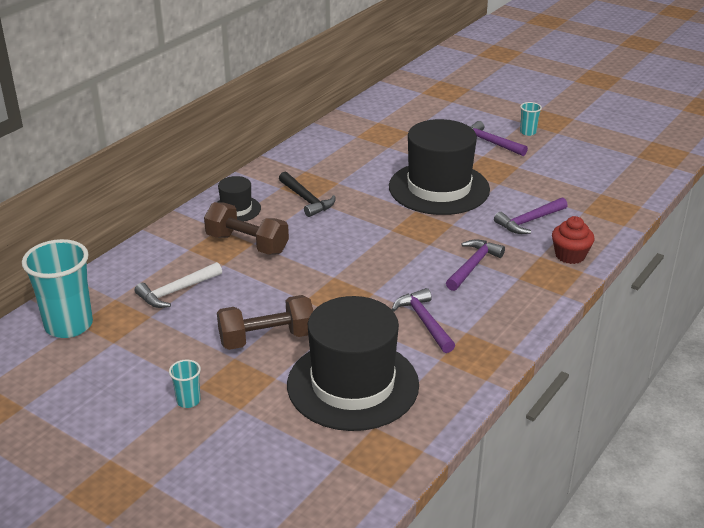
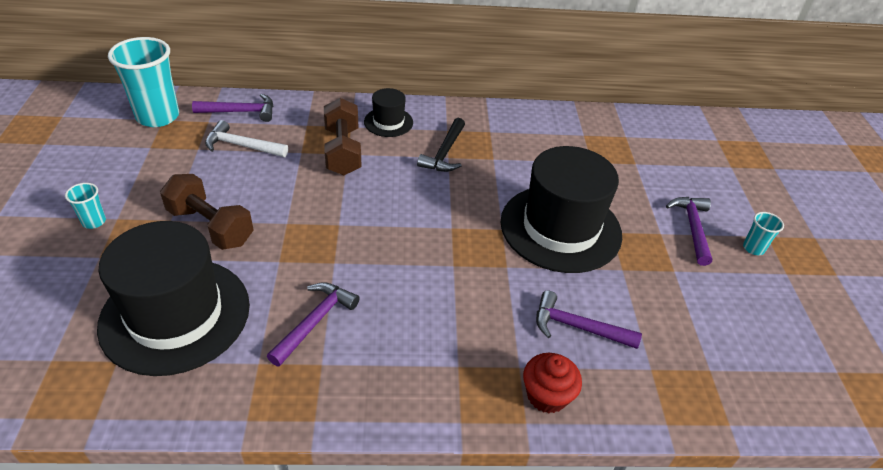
camera: 50 degrees right, 10 degrees up
purple hammer [446,240,505,291] -> purple hammer moved to [192,94,273,122]

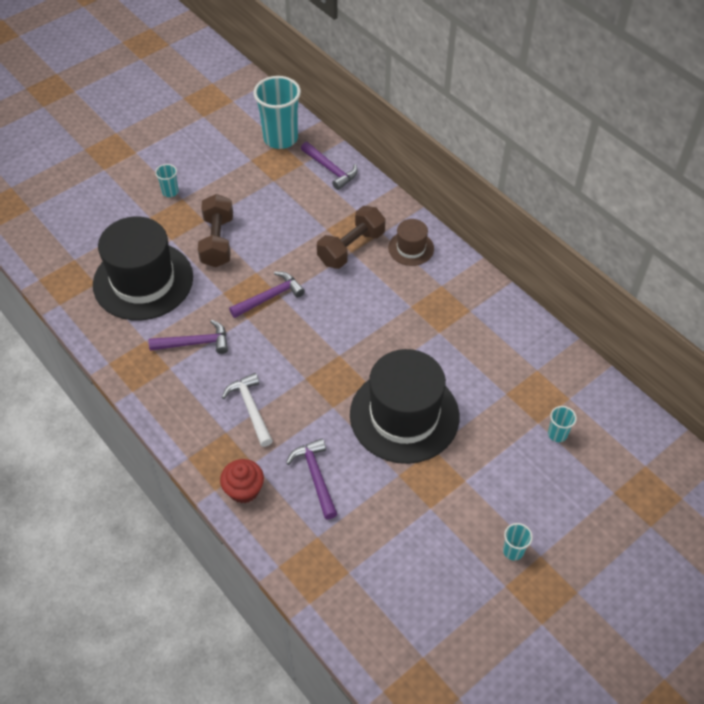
camera: 55 degrees right, 10 degrees up
white hammer [205,120,288,157] -> white hammer moved to [222,373,273,447]
black hat [364,88,413,137] -> brown hat [388,219,434,266]
black hammer [417,118,465,172] -> none
purple hammer [666,197,712,266] -> purple hammer moved to [229,272,305,318]
none -> turquoise cup [548,406,577,442]

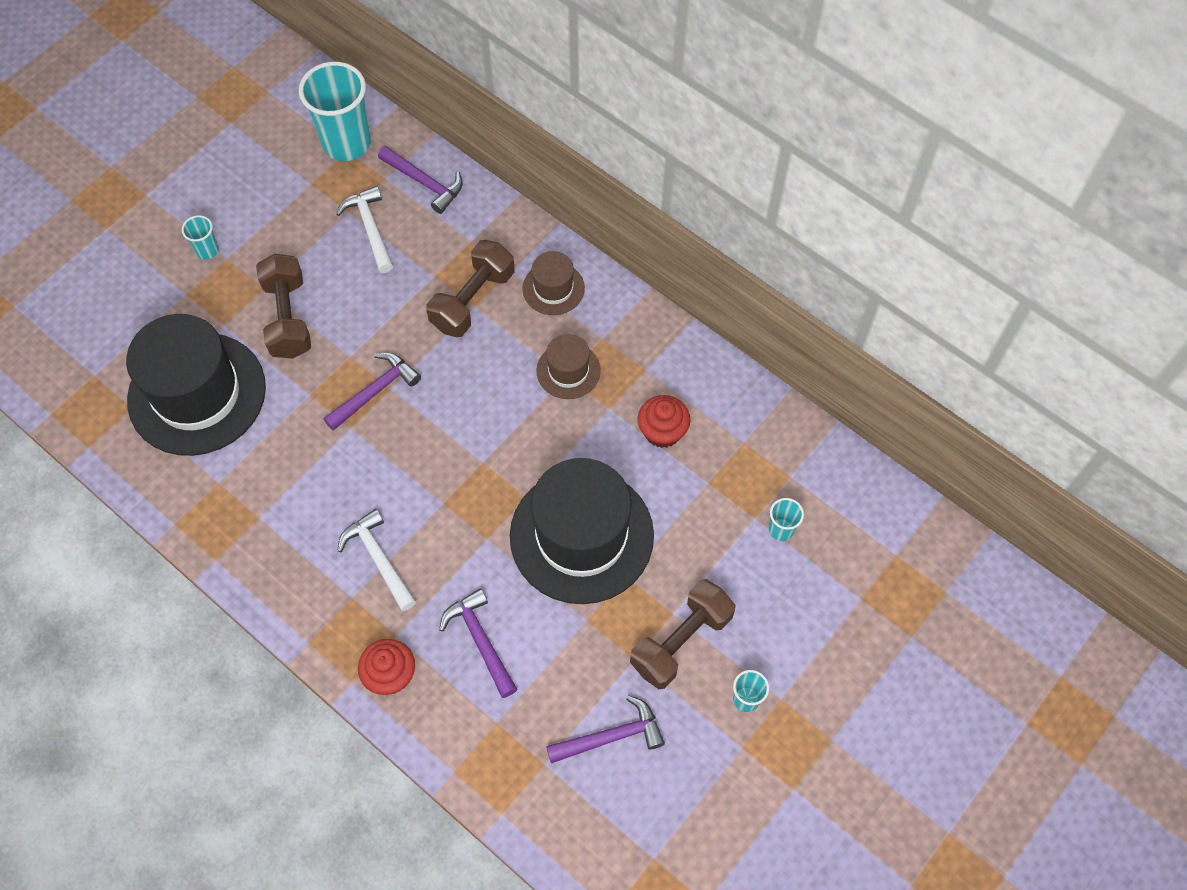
camera: 10 degrees left, 10 degrees up
purple hammer [149,320,228,354] -> purple hammer moved to [546,695,665,763]
none -> white hammer [336,186,393,273]
none -> brown hat [536,334,601,399]
none -> brown dumbbell [630,579,736,689]
none -> red cupcake [638,395,690,448]

